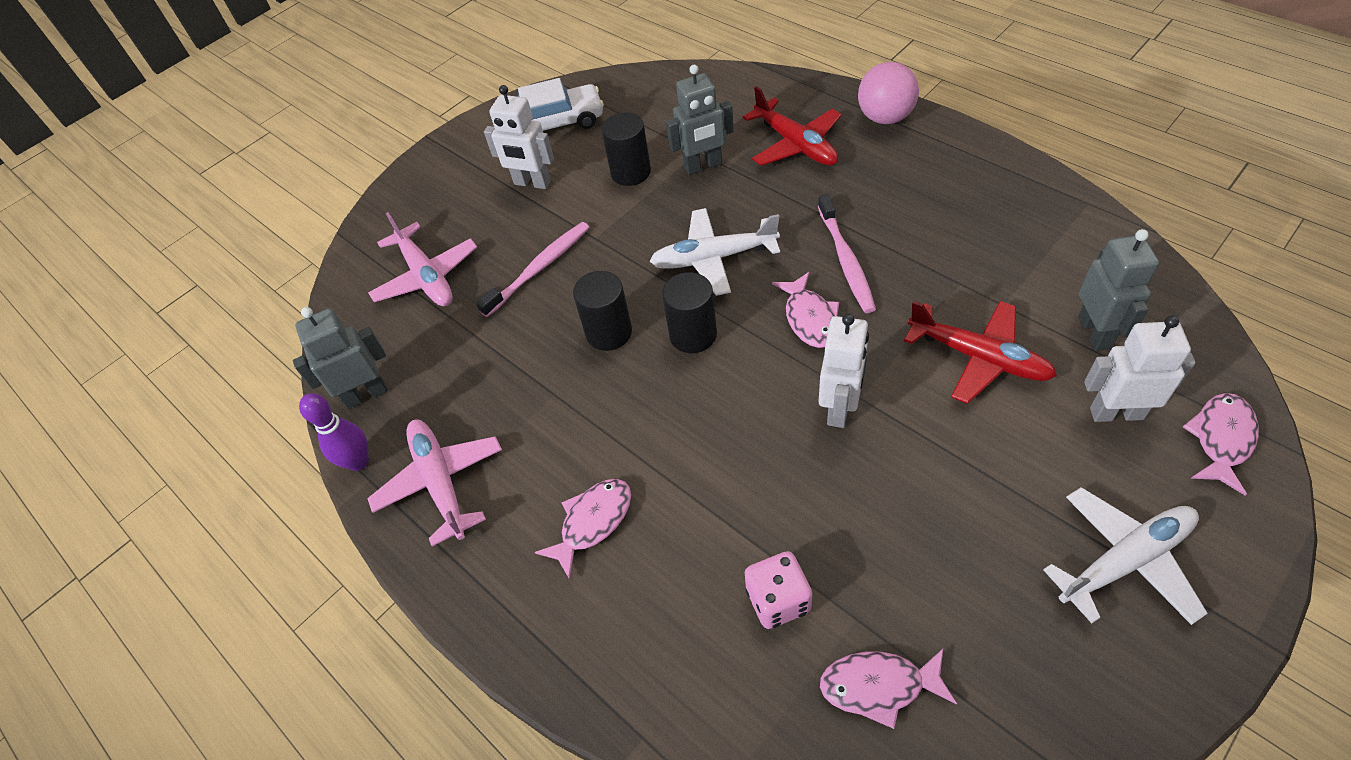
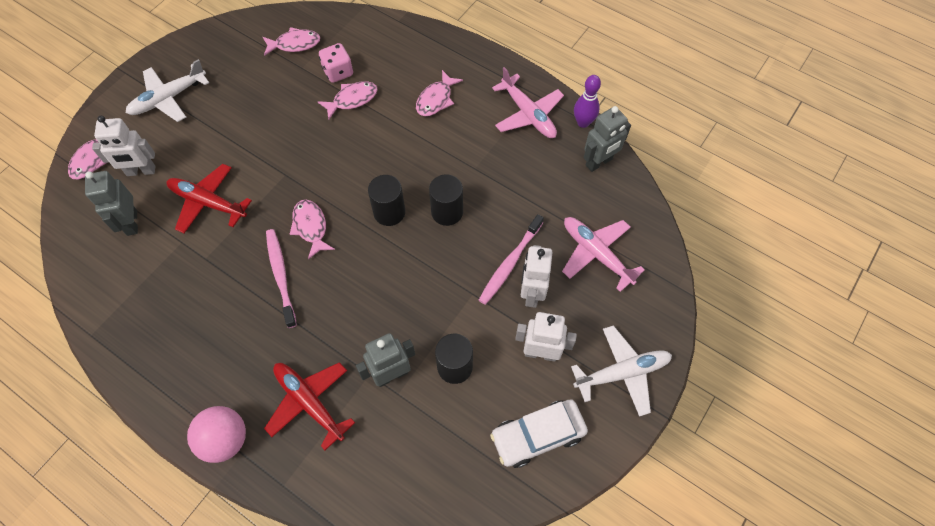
camera: 165 degrees right, 10 degrees up
white plane [650,208,780,296] -> white plane moved to [571,325,672,417]
white robot [818,313,869,428] -> white robot moved to [521,245,552,308]
none -> pink fish [318,81,378,120]

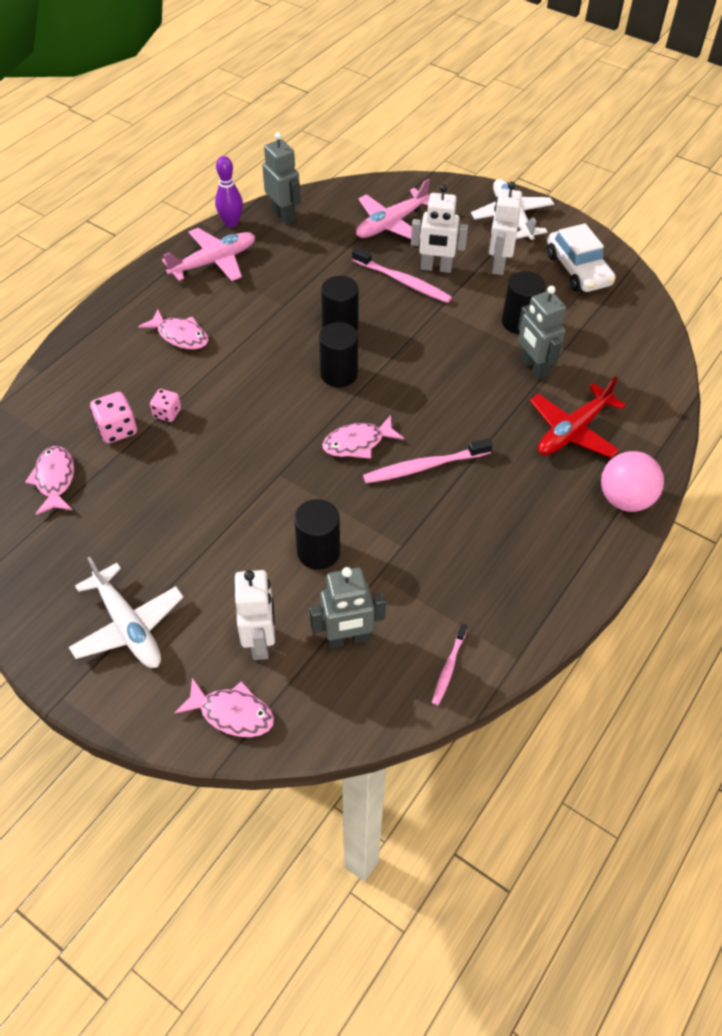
camera: 90 degrees left, 10 degrees down
red plane [166,164,252,233] -> black cylinder [294,499,340,570]
pink fish [318,81,378,120] -> pink dice [150,389,181,422]
none -> pink toothbrush [432,624,467,705]

